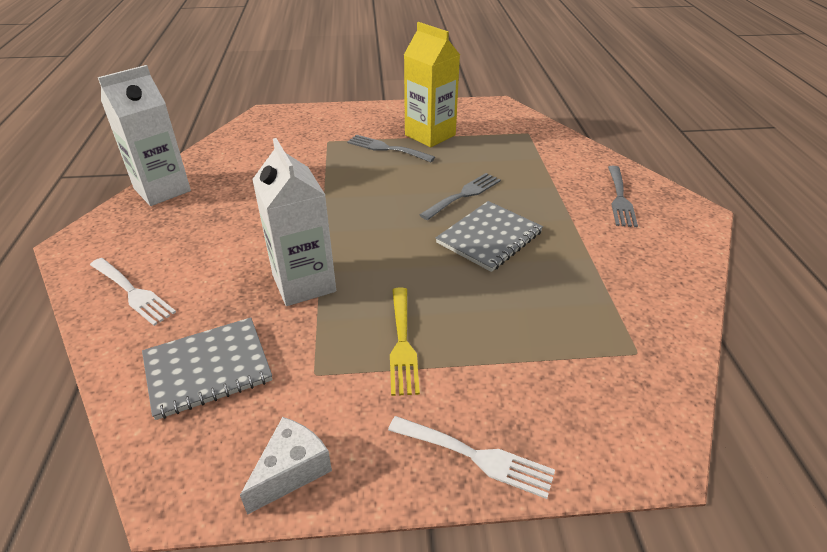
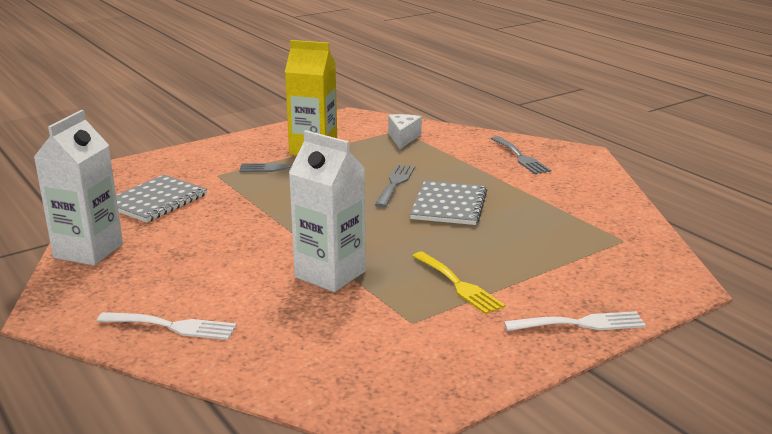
camera: 30 degrees left, 15 degrees down
grey notebook [142,317,272,420] -> grey notebook moved to [116,175,207,222]
white cheese [240,417,332,515] -> white cheese moved to [388,114,422,149]

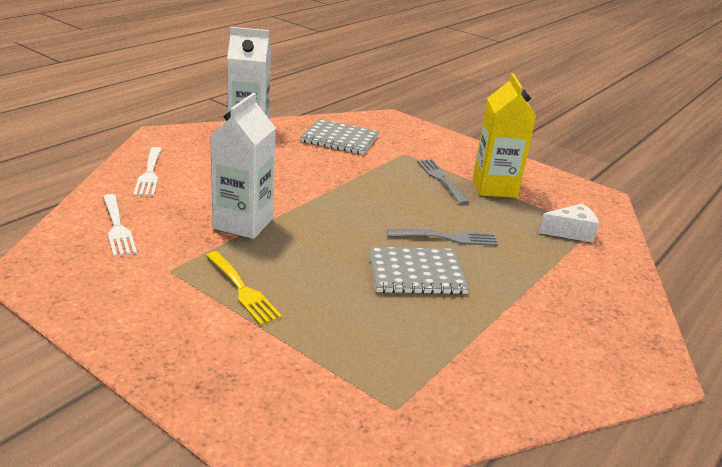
camera: 70 degrees right, 5 degrees up
yellow fork [413,252,505,314] -> yellow fork turned 75 degrees counterclockwise [206,251,282,325]
grey fork [491,136,551,174] -> none
white fork [504,311,646,331] -> white fork moved to [103,194,137,257]

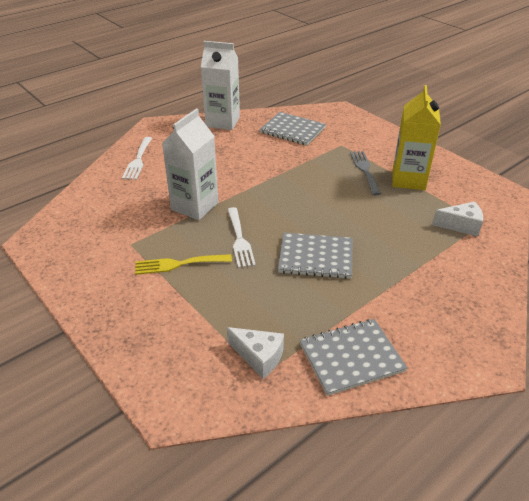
camera: 15 degrees right, 10 degrees up
white fork [103,194,137,257] -> white fork moved to [227,207,256,268]
yellow fork [206,251,282,325] -> yellow fork turned 105 degrees clockwise [135,254,232,275]
grey fork [387,229,498,246] -> none
none -> white cheese [227,327,284,378]
none -> grey notebook [300,319,408,396]

